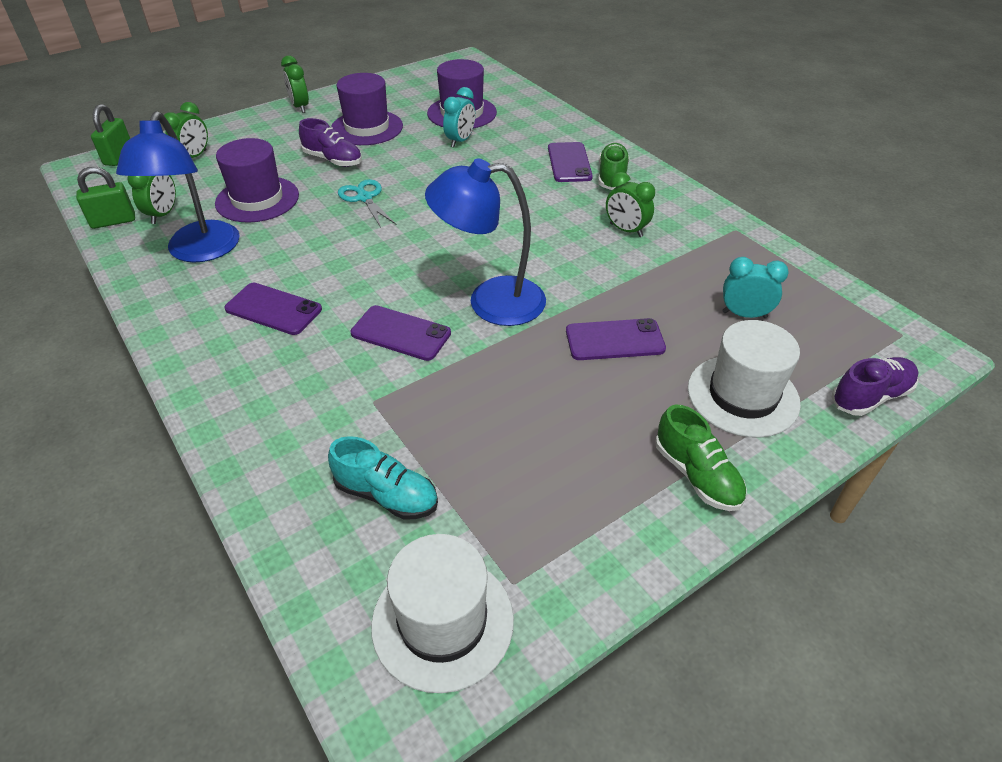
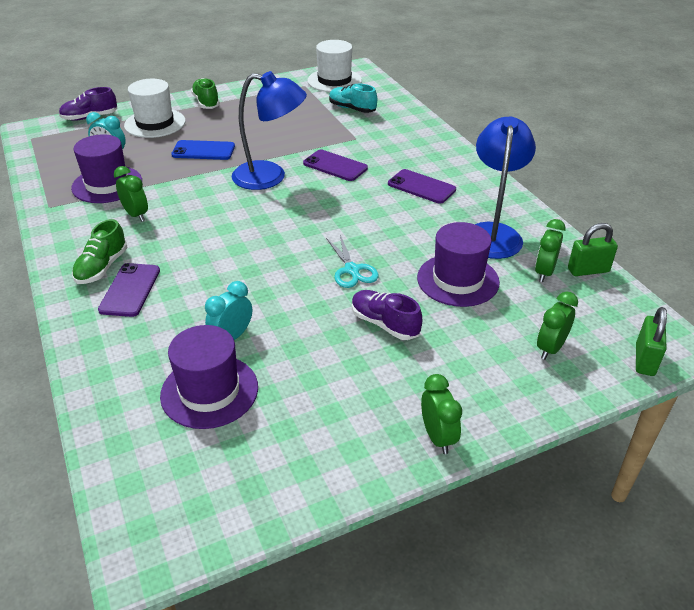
camera: 170 degrees left, 5 degrees down
purple hat [331,73,403,145] -> purple hat moved to [71,134,142,203]
purple phone [566,318,666,360] -> blue phone [171,140,235,160]

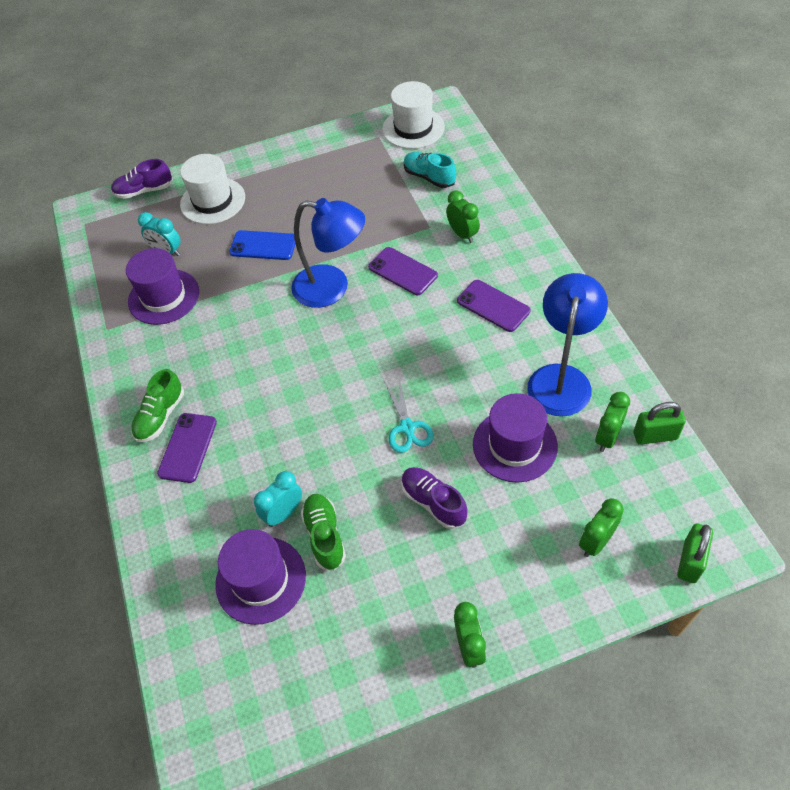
camera: 10 degrees right, 15 degrees up
green clock [114,166,148,222] -> green clock moved to [446,190,480,243]
green shoe [191,78,220,109] -> green shoe moved to [301,494,346,570]

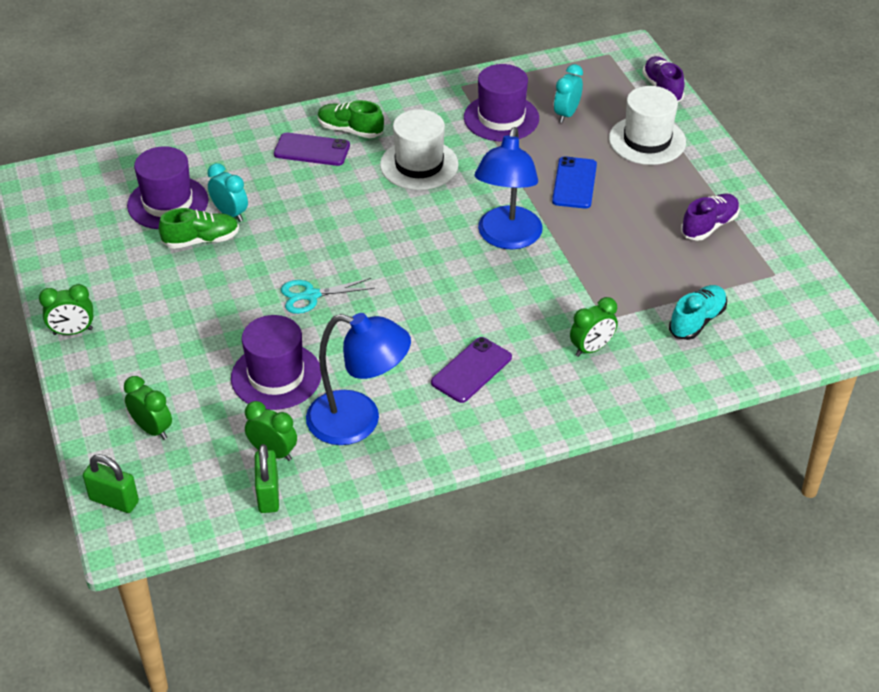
camera: 85 degrees right, 10 degrees down
purple phone [368,247,438,295] -> none
white hat [382,81,445,149] -> white hat moved to [380,109,459,190]
purple shoe [401,467,468,529] -> purple shoe moved to [681,194,740,241]

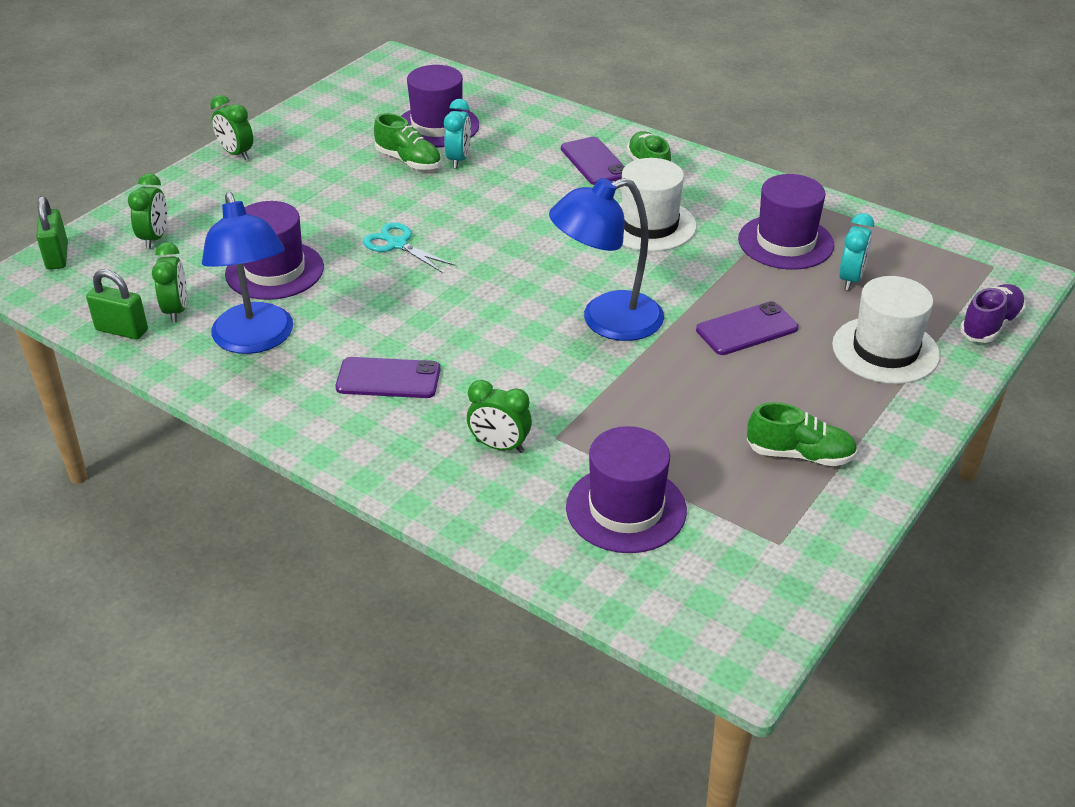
camera: 55 degrees right, 5 degrees down
green padlock [255,444,279,513] -> green padlock turned 60 degrees clockwise [86,270,148,339]
blue phone [552,156,597,209] -> purple phone [696,301,799,355]
turquoise clock [554,64,583,123] -> turquoise clock turned 120 degrees clockwise [839,213,874,290]
turquoise shoe [669,285,727,340] -> purple hat [566,426,687,553]
purple shoe [681,194,740,241] -> green shoe [747,402,858,466]

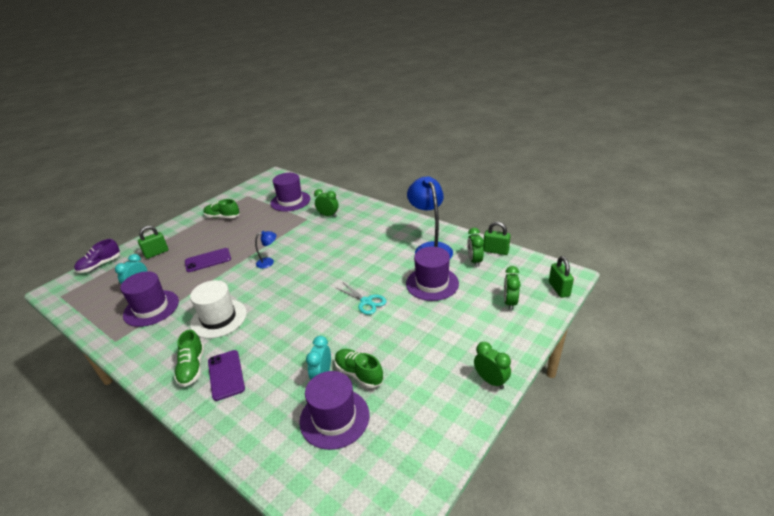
camera: 175 degrees left, 5 degrees down
purple phone [335,357,440,398] -> none
blue lamp [549,178,664,341] -> blue lamp [255,231,276,268], size x0.47
white hat [832,276,940,384] -> green padlock [138,225,169,259]

